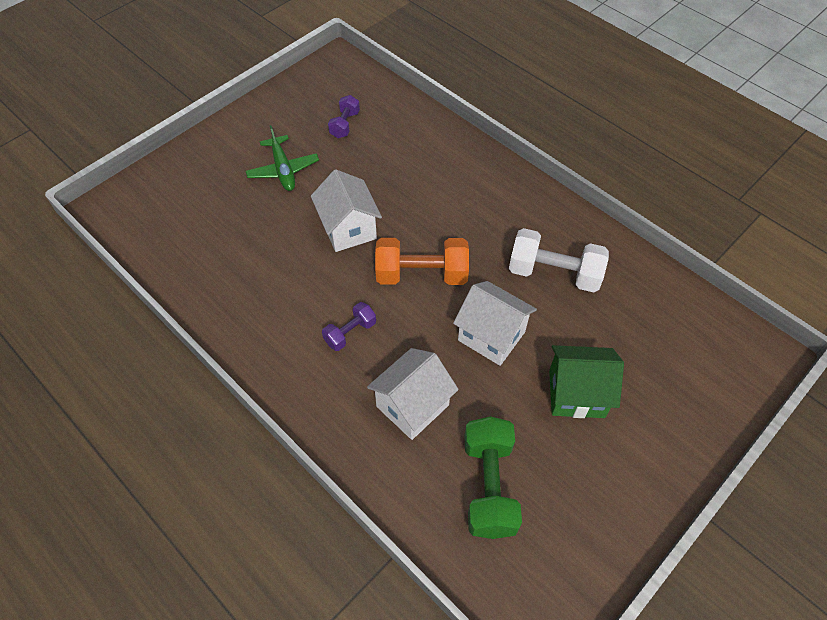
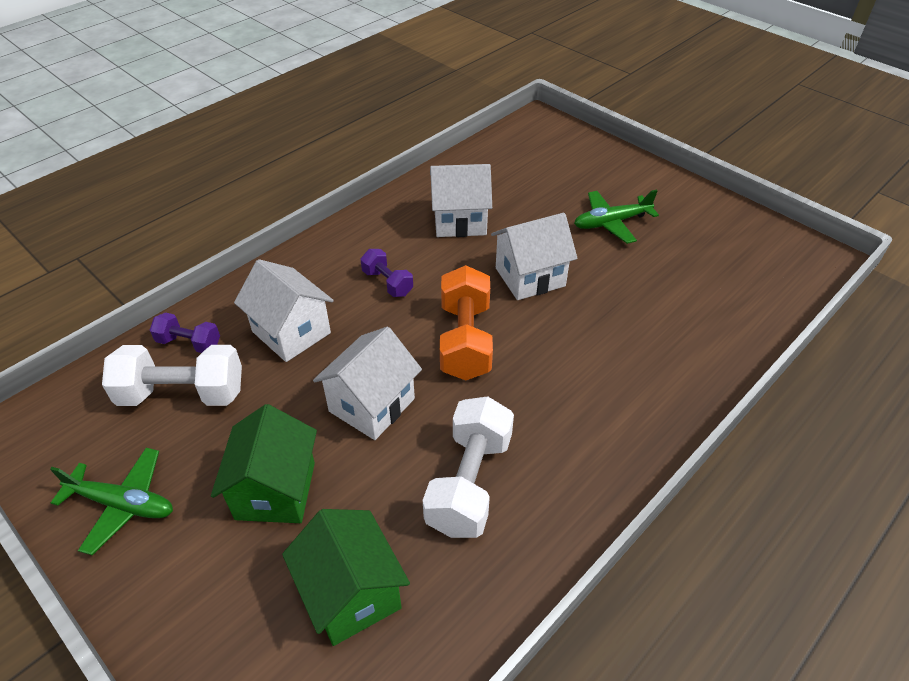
camera: 90 degrees right, 10 degrees down
purple dumbbell [328,95,360,138] -> purple dumbbell moved to [150,313,220,353]
green dumbbell [464,416,522,539] -> white dumbbell [102,345,242,406]
none -> green plane [50,448,173,555]
none -> green house [282,509,410,646]
none -> white house [430,164,492,237]

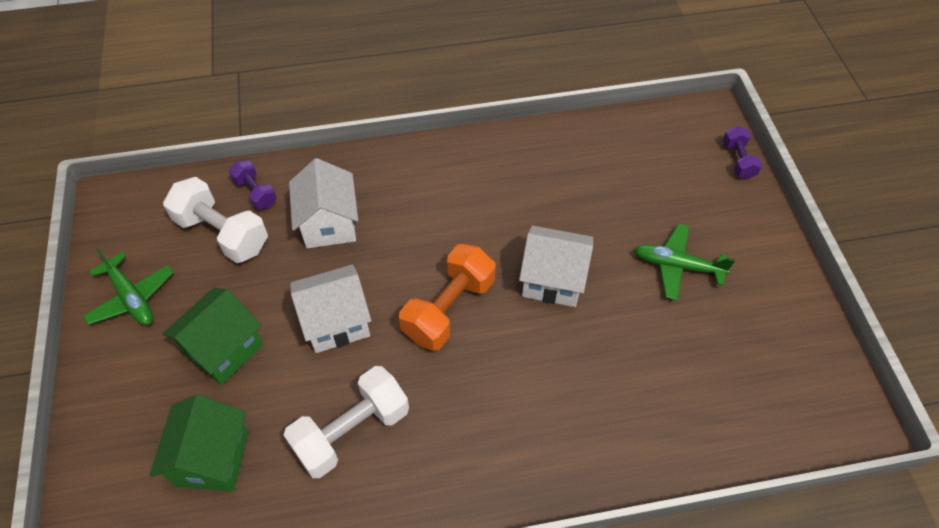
camera: 35 degrees right, 10 degrees up
purple dumbbell [361,249,413,297] -> purple dumbbell moved to [723,126,762,179]
white house [430,164,492,237] -> none

